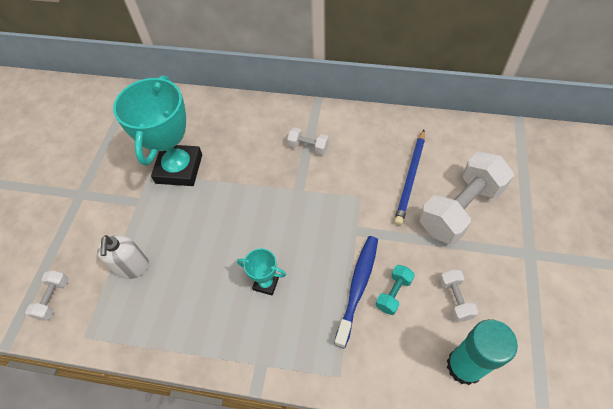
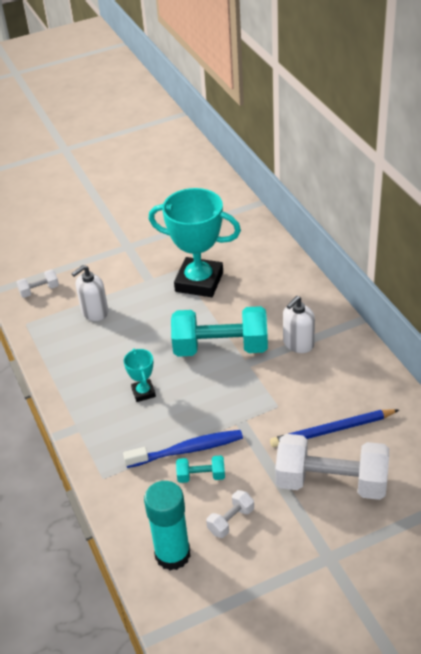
camera: 55 degrees right, 15 degrees down
turquoise trophy [113,75,202,186] -> turquoise trophy turned 45 degrees clockwise [149,188,241,297]
white dumbbell [287,128,329,155] -> white soap dispenser [283,296,315,353]
none -> turquoise dumbbell [171,306,268,357]

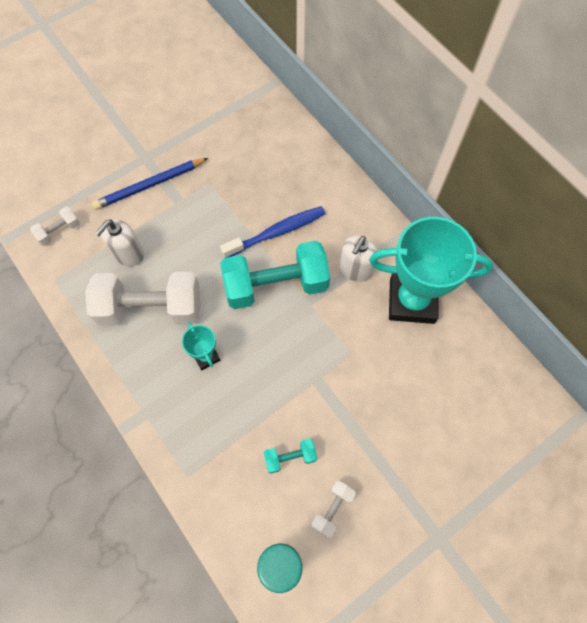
camera: 15 degrees left, 25 degrees up
blue toothbrush [123,430,243,468] -> blue toothbrush moved to [220,206,325,258]
turquoise trophy [149,188,241,297] -> turquoise trophy moved to [369,217,493,324]
blue pencil [270,409,399,447] -> blue pencil moved to [92,158,208,210]
white dumbbell [275,434,389,500] -> white dumbbell moved to [85,272,200,326]

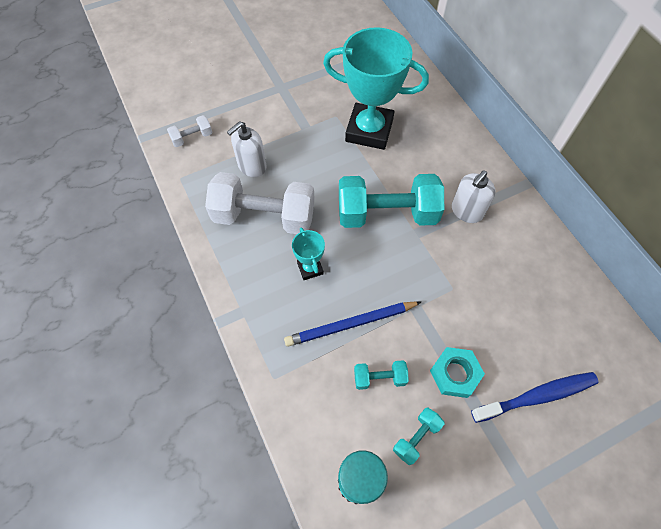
camera: 10 degrees right, 5 degrees down
blue pencil [92,158,208,210] -> blue pencil moved to [284,301,421,347]
blue toothbrush [220,206,325,258] -> blue toothbrush moved to [471,372,599,423]
white dumbbell [311,481,356,538] -> turquoise dumbbell [393,408,444,465]
turquoise trophy [369,217,493,324] -> turquoise trophy moved to [323,27,429,150]
none -> turquoise nut [430,347,485,398]

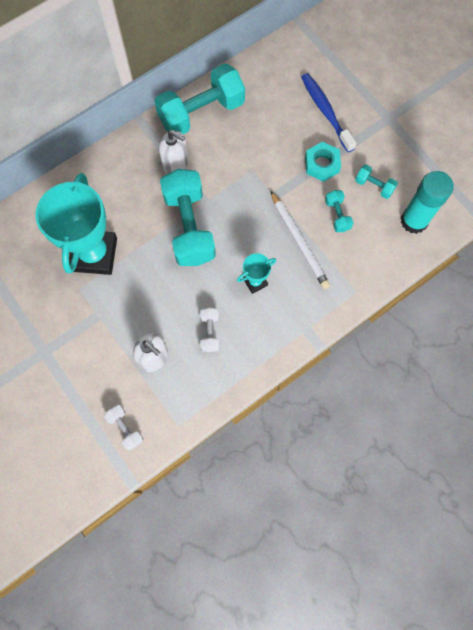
camera: 100 degrees left, 10 degrees up
white dumbbell [205,172,315,234] -> white dumbbell [200,307,219,352], size x0.45
blue pencil [284,301,421,347] -> white pencil [270,191,330,289]
none -> turquoise dumbbell [154,63,245,134]

